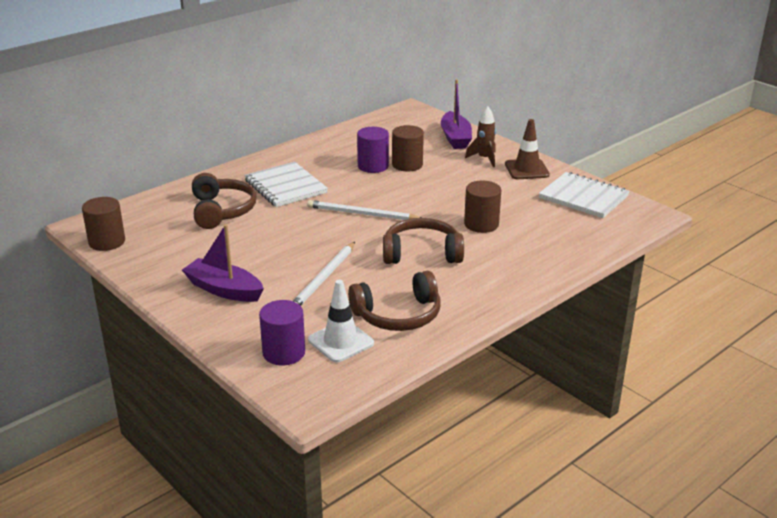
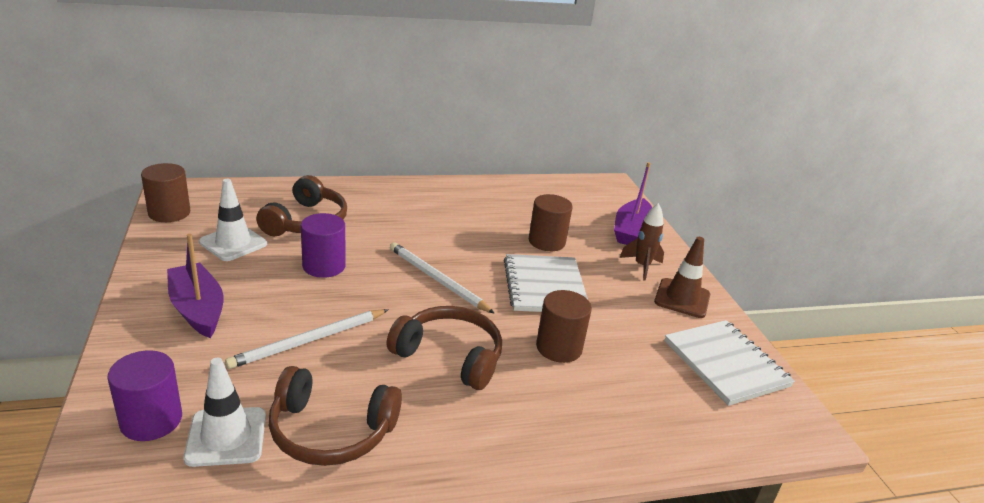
camera: 25 degrees right, 0 degrees up
white notebook [244,162,328,207] -> white notebook moved to [504,254,588,312]
purple cylinder [357,127,389,173] -> purple cylinder moved to [301,213,346,278]
none -> white traffic cone [199,179,267,261]

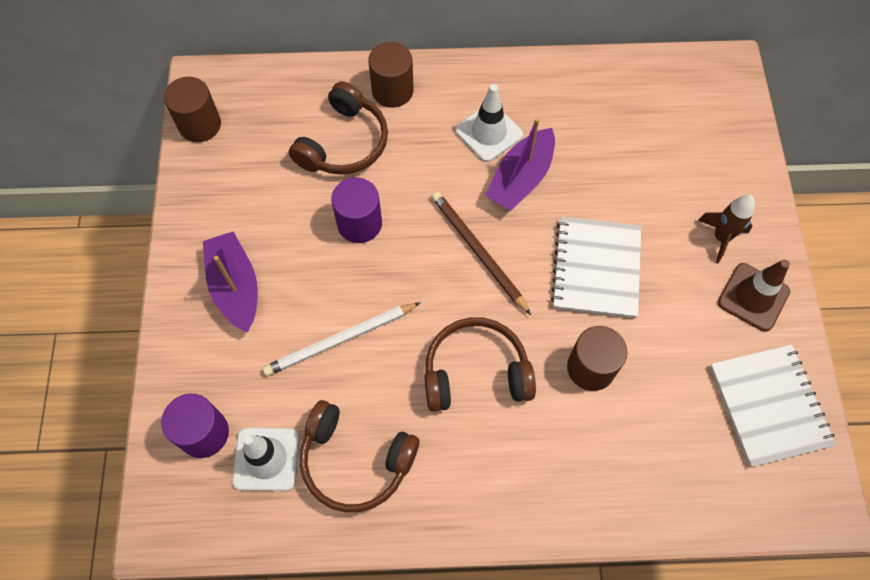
camera: 15 degrees right, 35 degrees up
white traffic cone [199,179,267,261] -> white traffic cone moved to [455,84,523,162]
brown headphones [387,306,502,390] -> brown headphones turned 45 degrees counterclockwise [424,317,536,412]
white pencil [390,242,495,314] -> brown pencil [431,192,531,315]
brown cylinder [529,194,572,251] -> brown cylinder moved to [368,42,414,108]
purple boat [614,162,652,245] -> purple boat moved to [485,118,555,211]

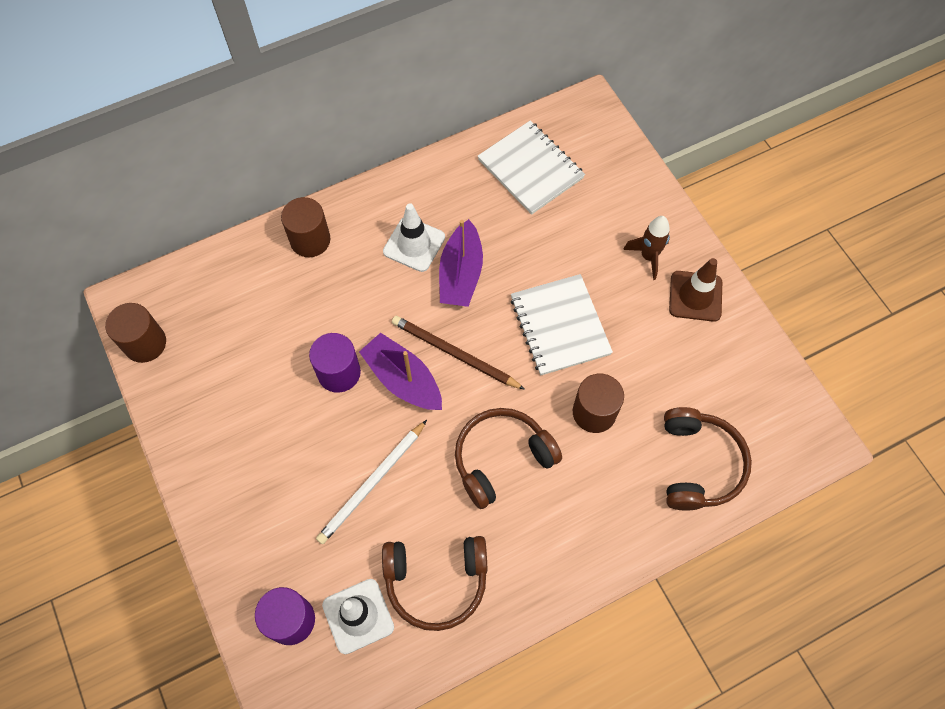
camera: 25 degrees left, 0 degrees up
purple boat [203,231,258,332] -> purple boat moved to [359,333,442,410]
brown headphones [289,81,388,175] -> brown headphones moved to [664,407,752,511]
white notebook [710,344,836,467] -> white notebook moved to [478,121,585,215]

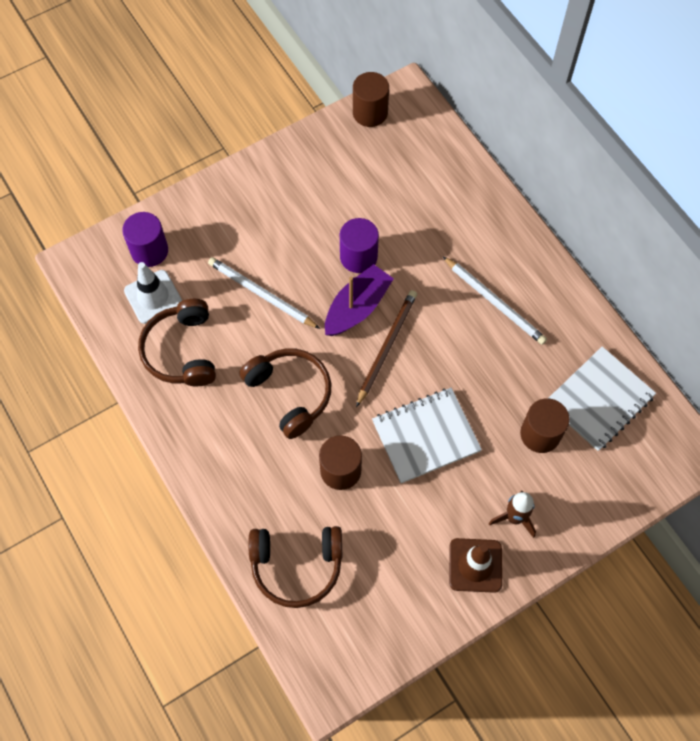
camera: 85 degrees right, 0 degrees up
brown cylinder [281,197,330,257] -> brown cylinder moved to [520,398,570,453]
white traffic cone [383,203,445,272] -> white pencil [442,256,547,345]
purple boat [439,219,483,307] -> none

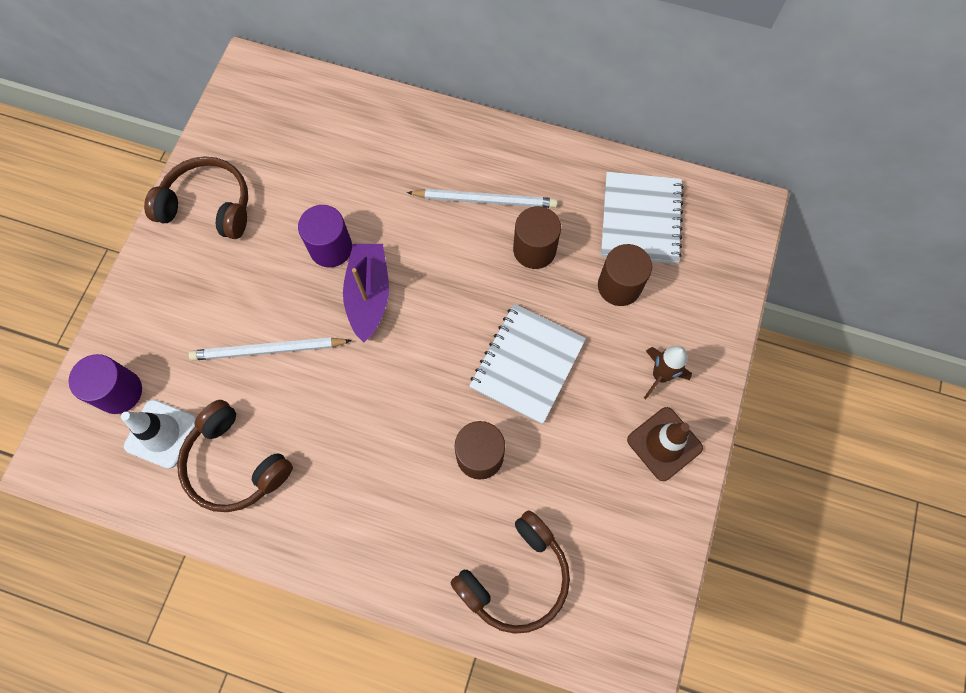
camera: 40 degrees left, 5 degrees up
brown headphones [239,348,331,439] -> brown headphones moved to [144,157,248,239]
brown cylinder [353,72,389,127] -> brown cylinder moved to [513,206,561,269]
brown pencil [356,290,417,407] -> none

